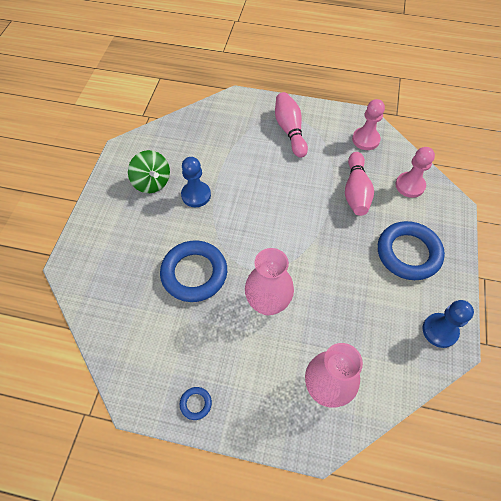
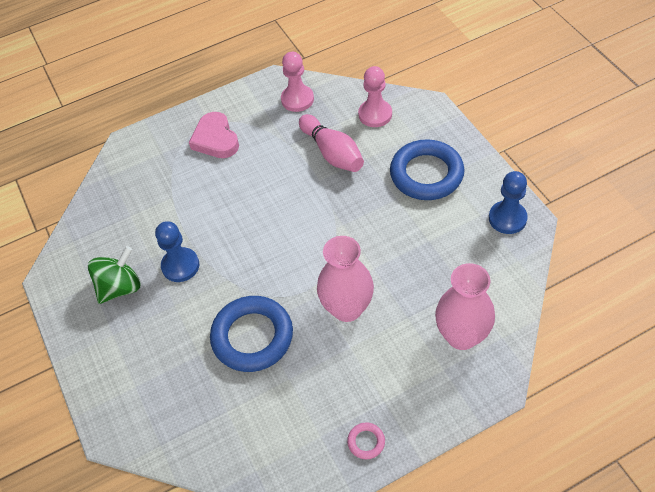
camera: 35 degrees left, 5 degrees down
green spinning top [128,150,170,193] -> green spinning top turned 60 degrees counterclockwise [88,246,140,304]
blue ring [180,387,212,420] -> pink ring [347,423,385,459]
pink bowling pin [275,92,308,158] -> pink heart [189,112,239,158]

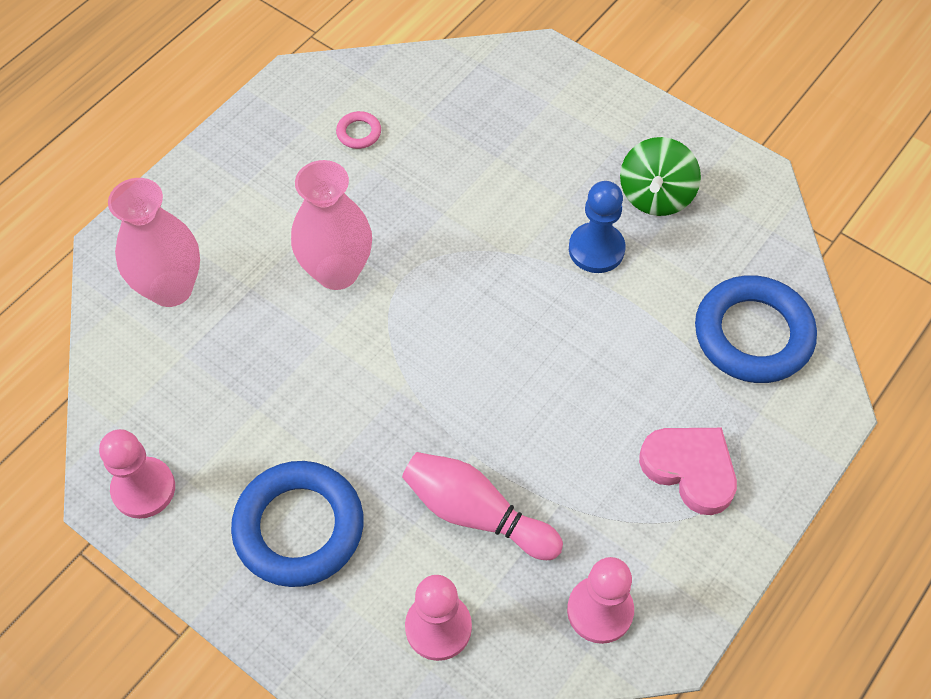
camera: 150 degrees right, 5 degrees up
blue ring [210,296,293,372] -> blue ring moved to [695,275,817,383]
pink ring [347,423,385,459] -> pink ring moved to [336,111,381,149]
blue pawn [489,171,528,234] -> pink pawn [99,429,175,519]

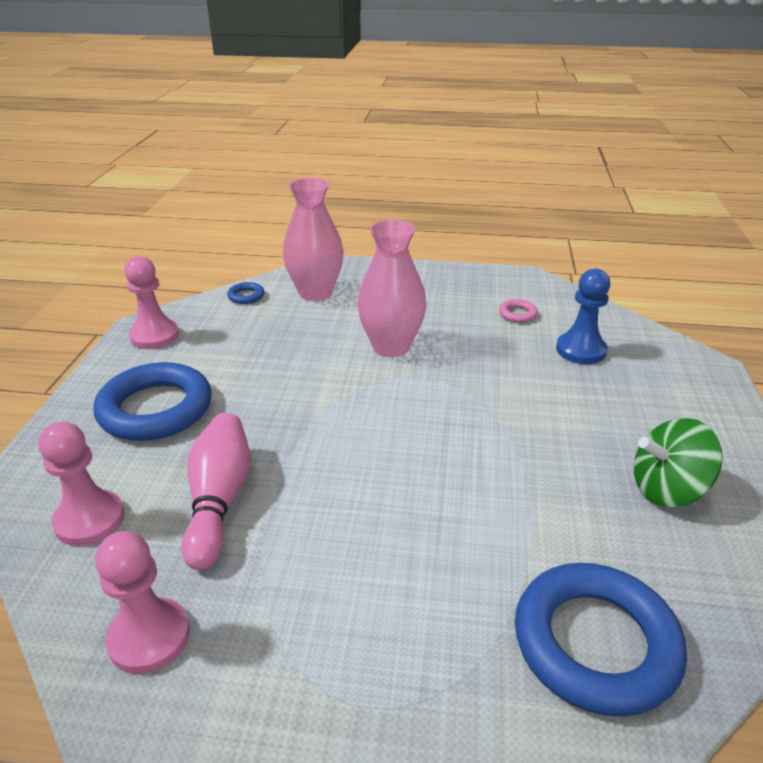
camera: 60 degrees right, 25 degrees down
blue pawn [569,181,626,273] -> blue pawn moved to [556,269,610,364]
pink heart [639,428,737,515] -> none
none -> blue ring [227,282,265,304]

